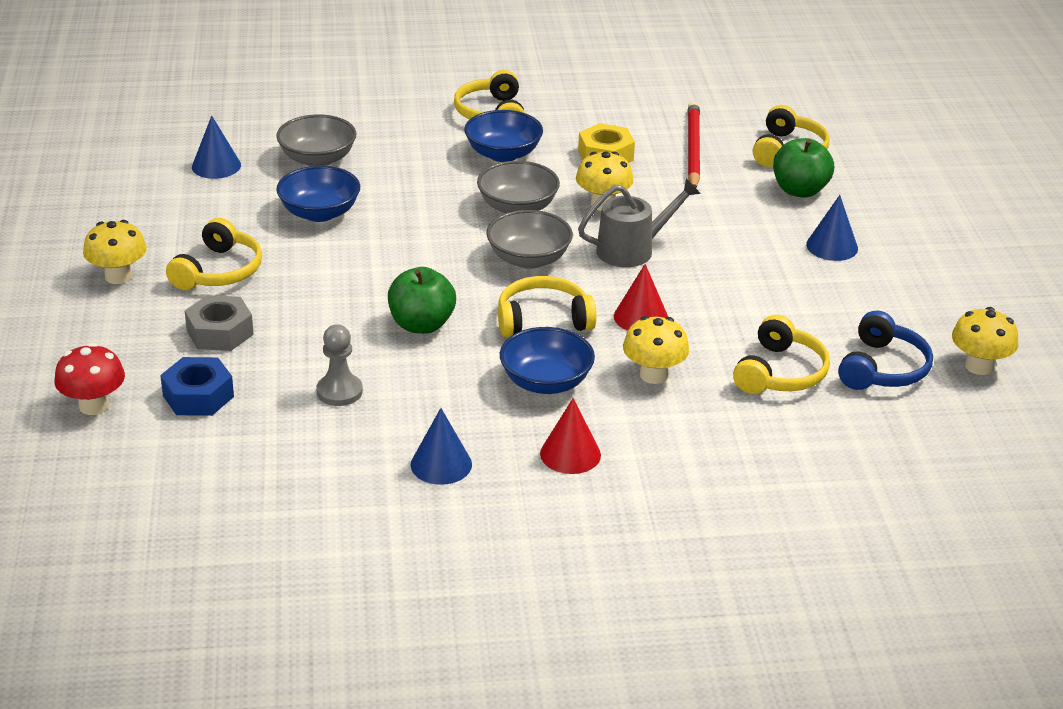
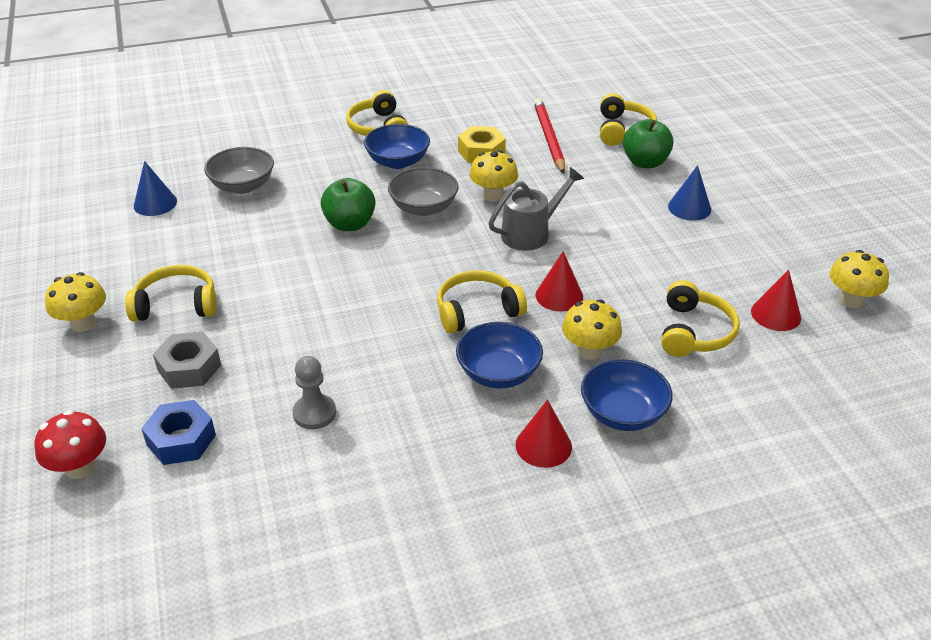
camera: 10 degrees left, 5 degrees up
yellow headphones [166,218,262,290] -> yellow headphones turned 105 degrees counterclockwise [125,265,217,322]
blue bowl [276,166,360,222] -> blue bowl moved to [581,359,672,431]
green apple [388,267,456,334] -> green apple moved to [321,178,375,231]
blue cone [411,408,472,485] -> none
grey bowl [486,210,573,269] -> none
blue headphones [838,311,933,390] -> red cone [751,270,801,331]

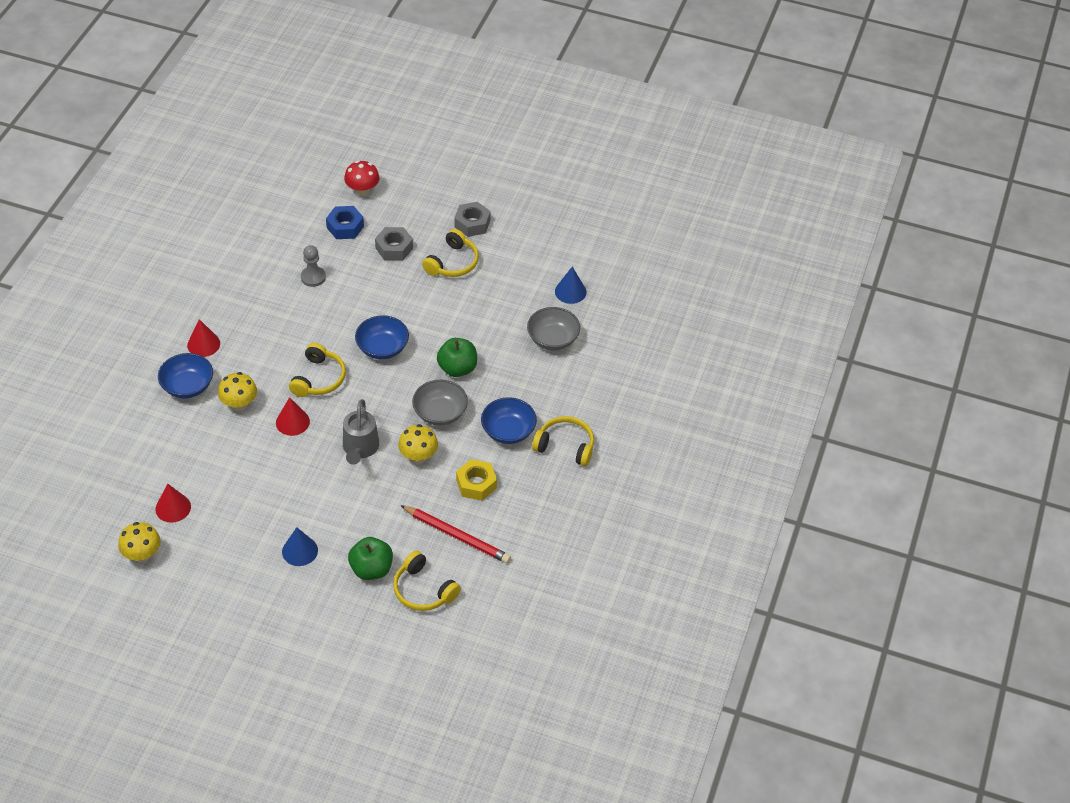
camera: 125 degrees right, 10 degrees up
yellow mushroom [45,272,106,332] -> grey nut [454,202,490,237]
blue bowl [456,322,543,388] -> blue bowl moved to [355,315,409,359]
yellow headphones [661,280,740,357] -> none

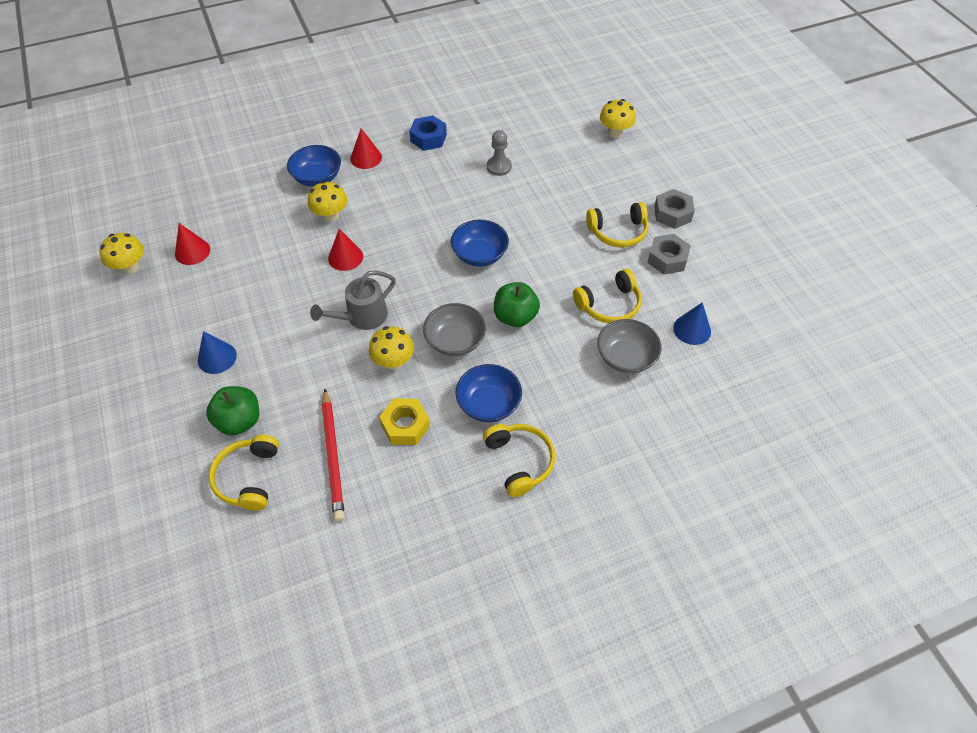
camera: 50 degrees right, 5 degrees up
yellow headphones [289,343,346,397] -> yellow headphones moved to [573,269,642,323]
blue nut [326,206,364,239] -> blue nut moved to [409,115,447,151]
red mushroom [344,161,380,196] -> yellow mushroom [600,99,636,138]
grey nut [375,227,413,261] -> grey nut moved to [647,234,691,275]

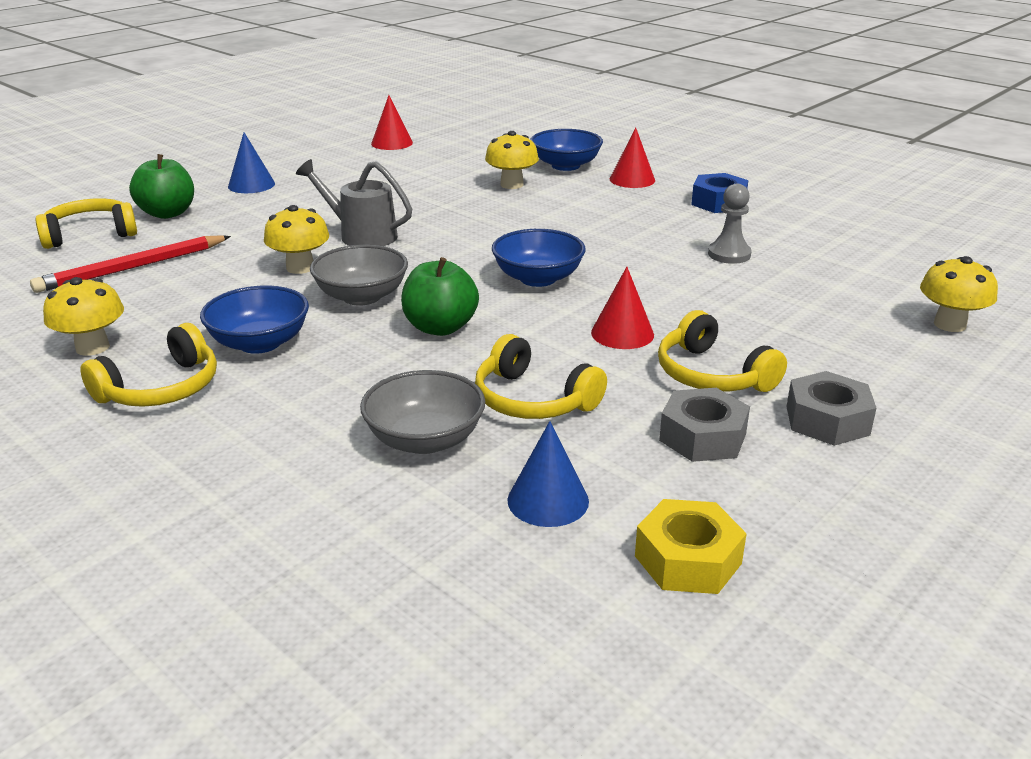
camera: 65 degrees right, 25 degrees down
yellow mushroom [99,233,144,274] -> yellow mushroom moved to [43,277,124,356]
red cone [328,229,363,271] -> red cone moved to [591,267,654,349]
yellow nut [379,398,430,445] -> yellow nut moved to [635,499,747,594]

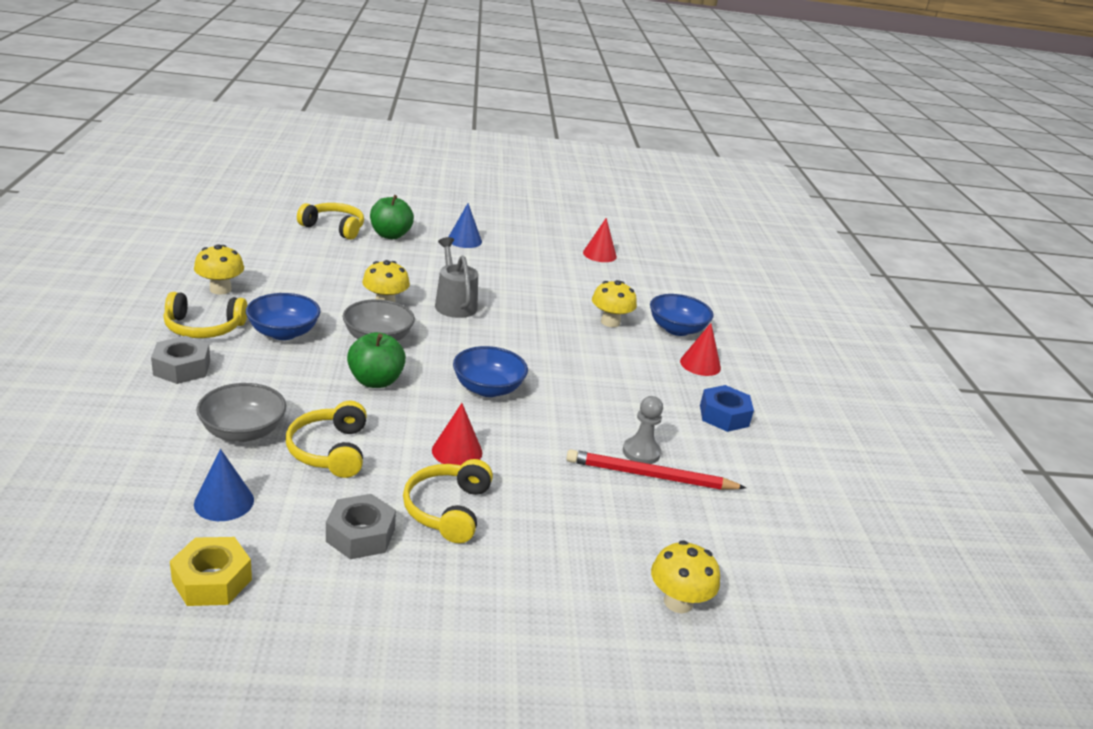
camera: 40 degrees right, 0 degrees up
red pencil [30,235,231,293] -> red pencil moved to [566,449,746,490]
grey nut [786,371,877,446] -> grey nut moved to [151,336,210,384]

